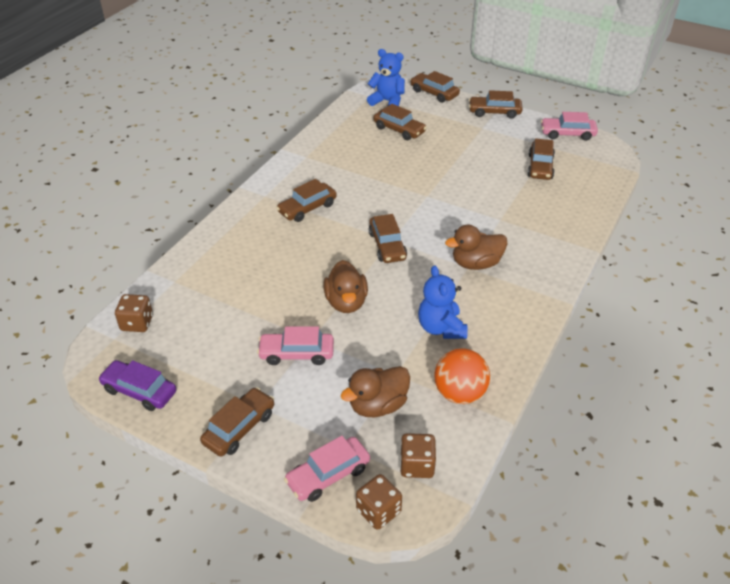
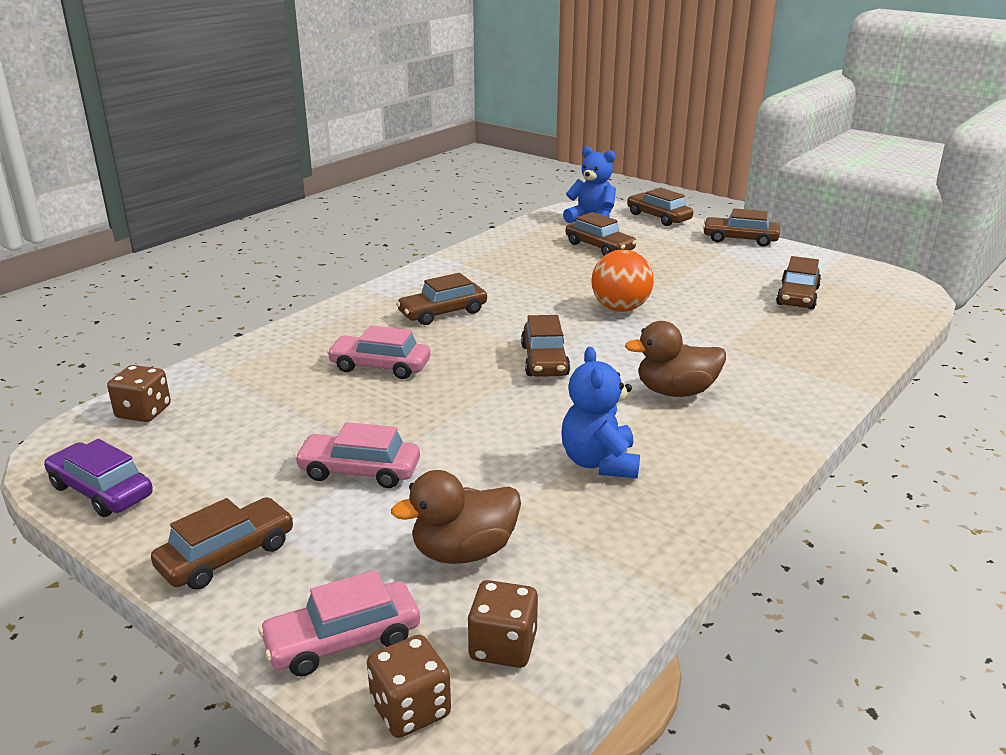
camera: 10 degrees right, 15 degrees down
brown duck [323,260,368,313] -> none
orange ball [434,348,490,404] -> orange ball moved to [591,250,654,312]
pink car [541,112,598,141] -> pink car moved to [327,326,430,379]

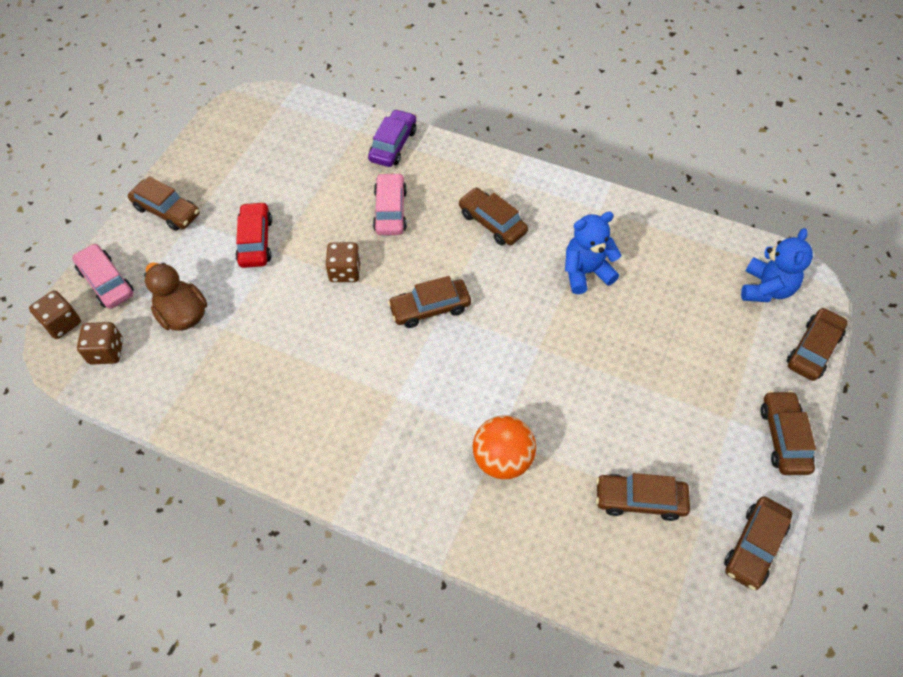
camera: 75 degrees right, 30 degrees up
purple car [44,439,153,517] -> purple car moved to [368,109,416,167]
brown dice [107,365,171,422] -> brown dice moved to [326,242,361,282]
pink car [294,422,420,488] -> red car [235,202,272,268]
blue teddy bear [562,347,640,479] -> blue teddy bear moved to [565,212,622,294]
brown car [566,212,637,256] -> brown car moved to [724,496,792,590]
orange ball [591,250,654,312] -> orange ball moved to [473,415,536,479]
brown duck [625,321,726,397] -> none

